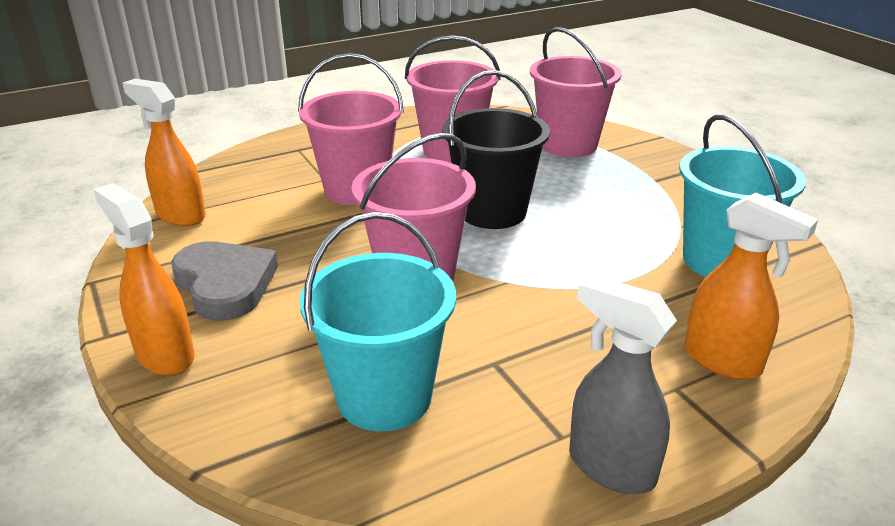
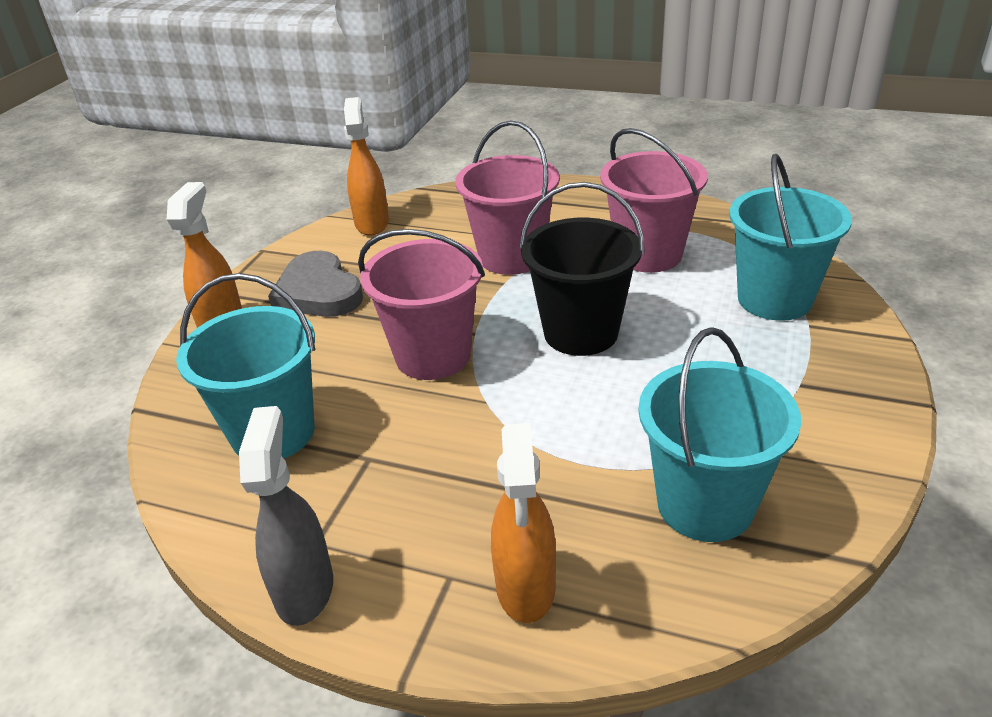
camera: 50 degrees right, 5 degrees up
grey heart [171,241,278,321] -> grey heart turned 135 degrees clockwise [268,251,363,317]
pink bucket [530,27,622,157] -> turquoise bucket [729,154,852,321]

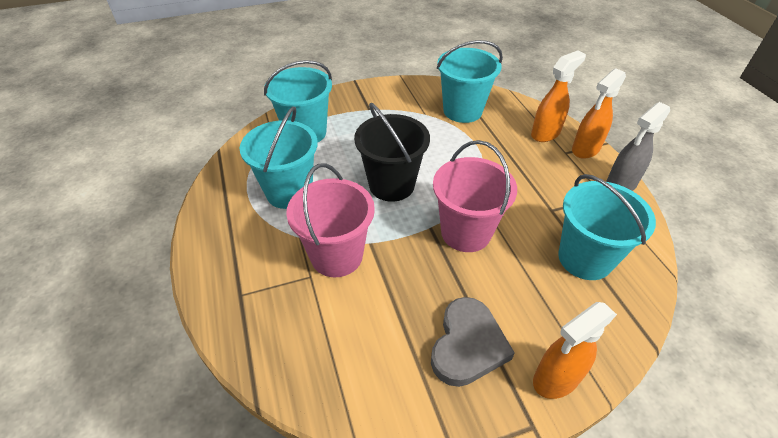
camera: 130 degrees left, 10 degrees up
orange spray bottle [344,97,389,235] -> orange spray bottle moved to [572,68,626,159]
pink bucket [600,128,708,273] -> turquoise bucket [240,106,318,209]

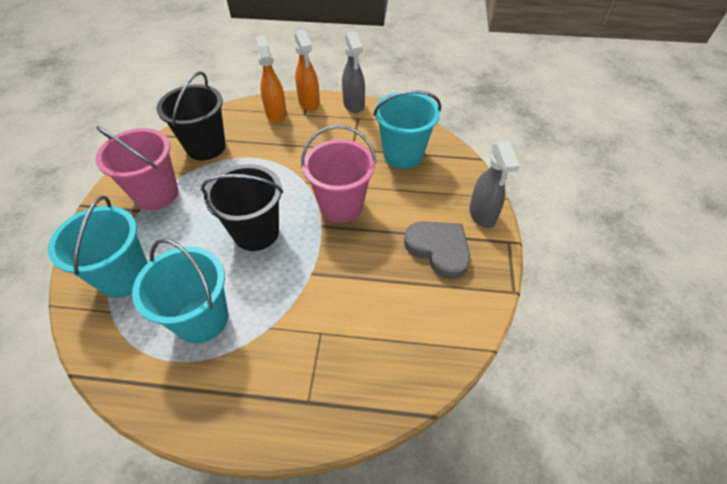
camera: 65 degrees left, 5 degrees up
pink bucket [286,163,375,277] -> pink bucket moved to [95,126,178,210]
turquoise bucket [437,40,503,123] -> black bucket [157,71,226,160]
orange spray bottle [533,302,617,399] -> grey spray bottle [469,140,520,228]

